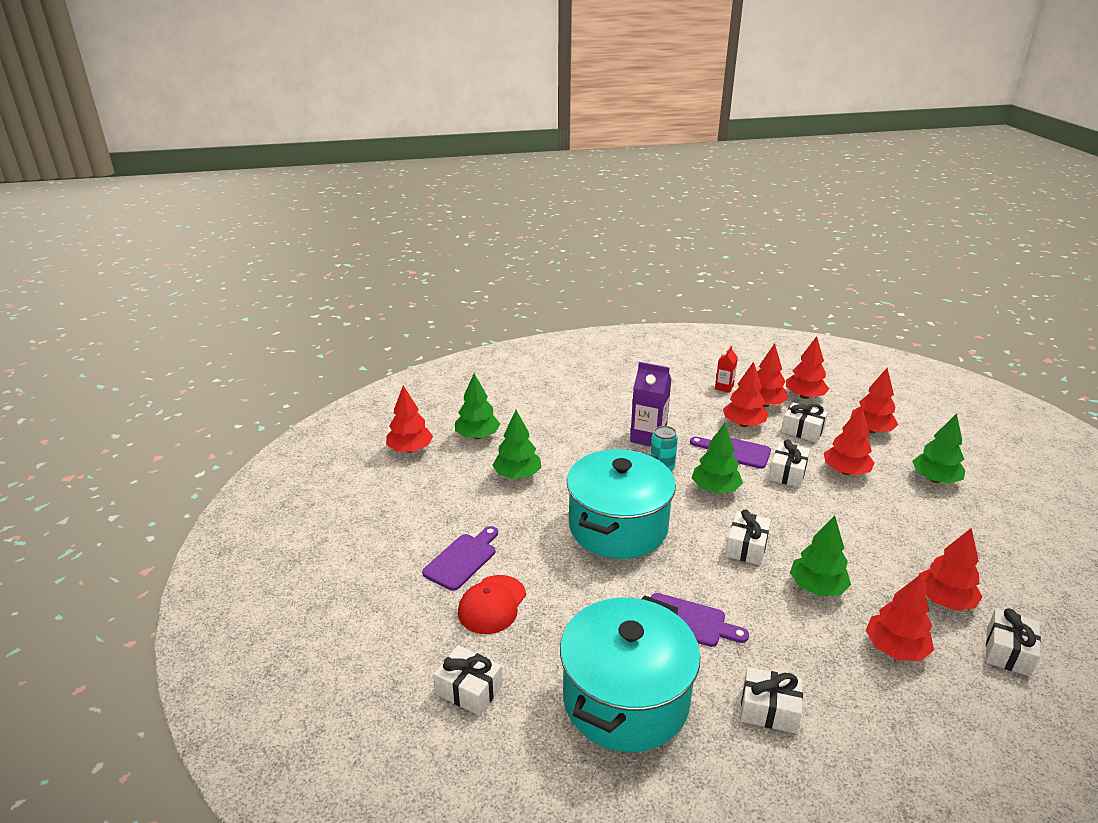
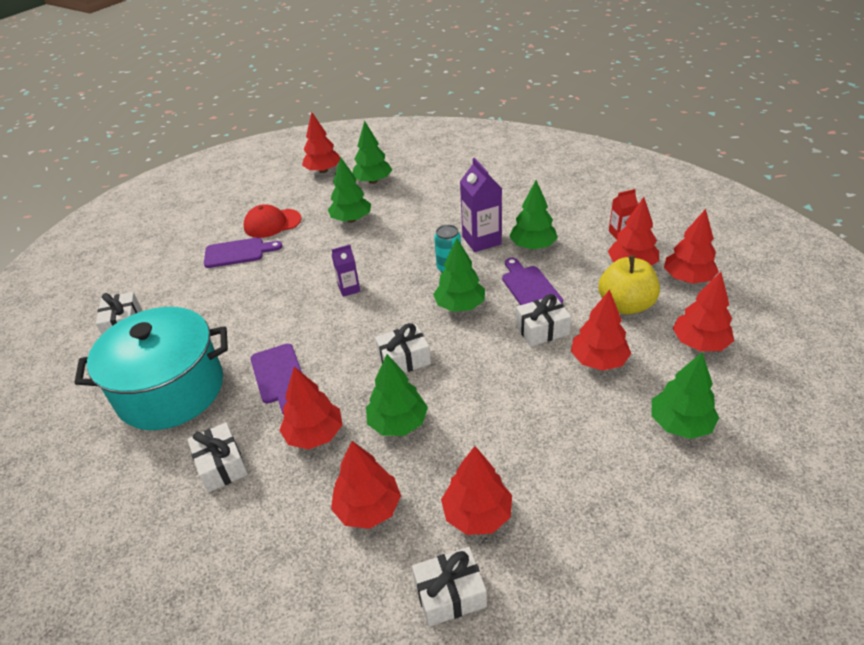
camera: 50 degrees right, 10 degrees up
red cap [458,575,526,634] -> red cap moved to [244,204,302,238]
turquoise pot [567,449,676,559] -> purple carton [332,244,360,297]
red tree [723,362,768,427] -> red tree moved to [279,367,342,450]
white gift [781,402,828,442] -> yellow apple [598,255,660,315]
none -> green tree [509,180,558,250]

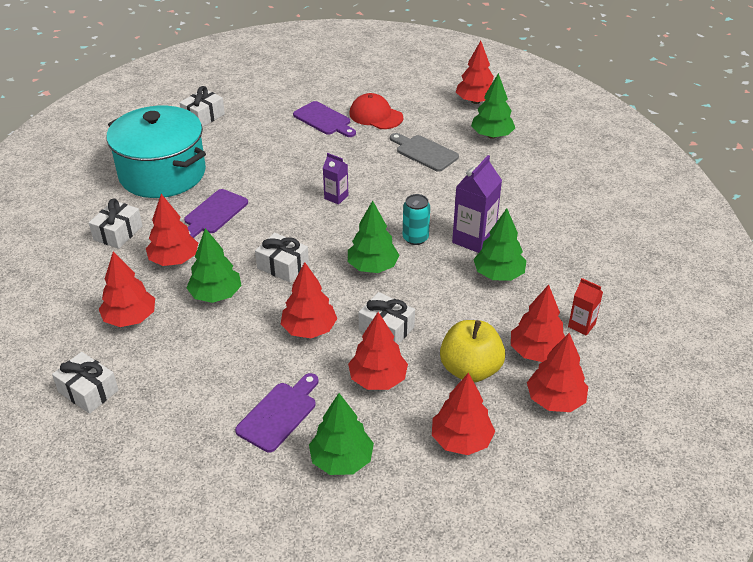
camera: 50 degrees right, 0 degrees up
green tree [328,157,371,222] -> grey cutting board [390,133,459,172]
red tree [441,446,512,535] -> red tree moved to [281,262,337,338]
purple cutting board [502,258,563,305] -> purple cutting board moved to [235,373,319,452]

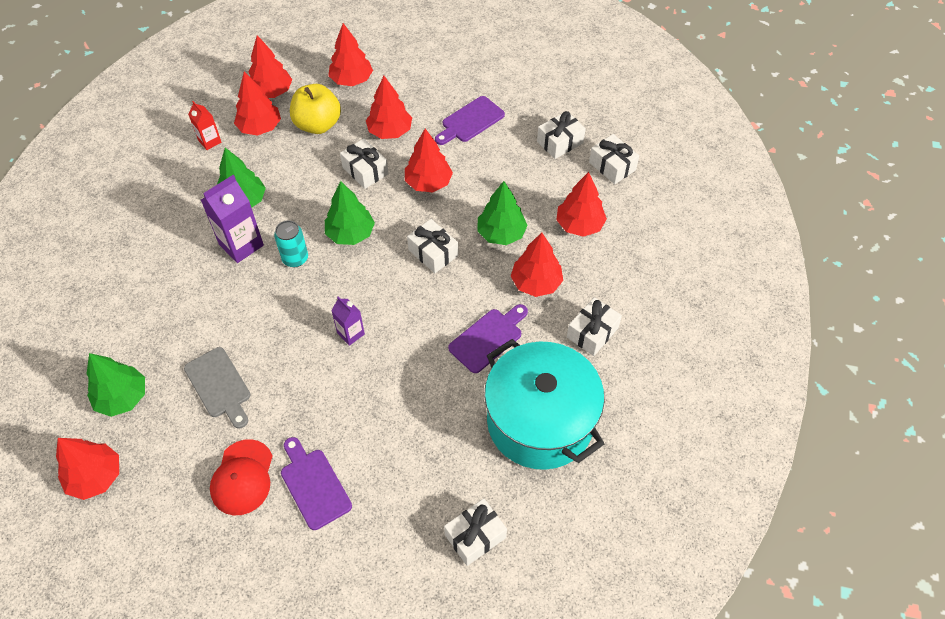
camera: 165 degrees left, 15 degrees up
green tree [309,393,374,475] -> none
red cap [350,93,403,129] -> red cap turned 45 degrees clockwise [210,439,273,515]
none -> white gift [537,111,586,159]

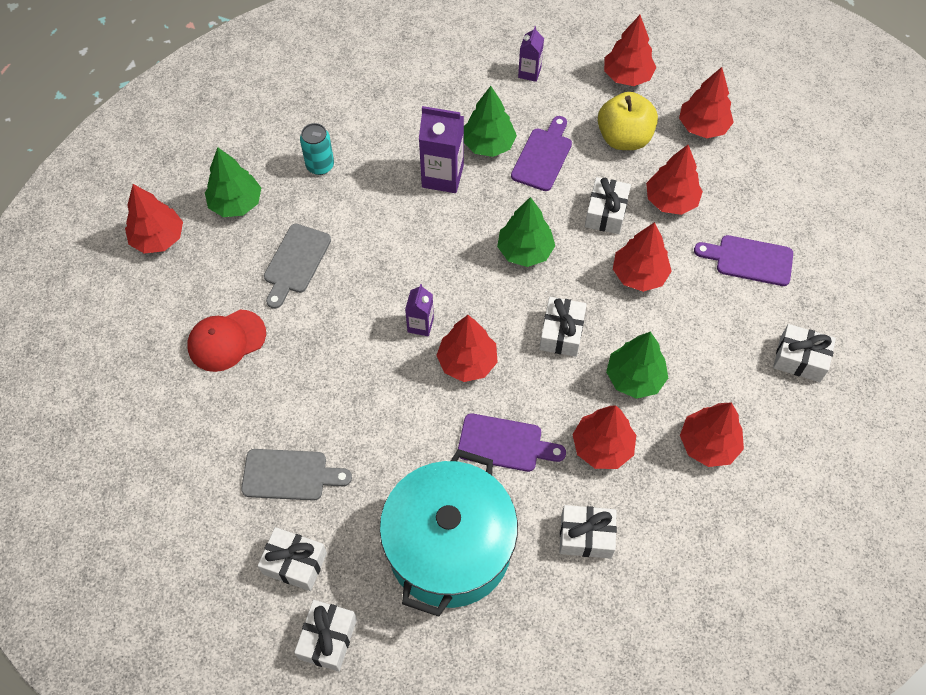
camera: 55 degrees right, 5 degrees up
red carton [188,101,222,150] -> purple carton [518,26,544,82]
red tree [234,72,281,136] -> red tree moved to [436,315,498,382]
turquoise can [274,220,308,267] -> turquoise can moved to [300,123,334,175]
purple cutting board [281,437,352,530] -> purple cutting board moved to [511,116,572,191]
white gift [589,134,639,184] -> white gift moved to [294,600,357,672]
none -> grey cutting board [241,449,352,501]

